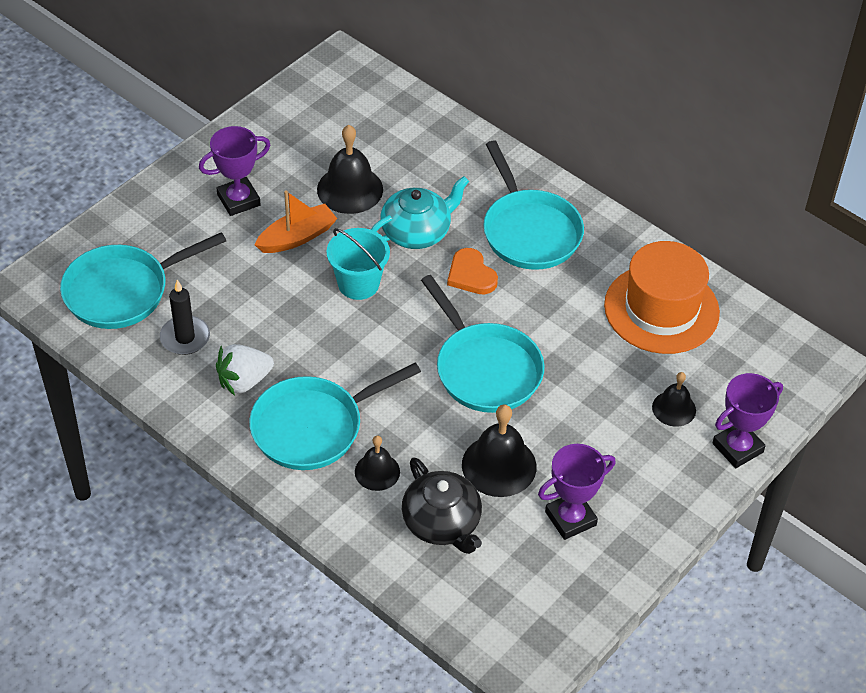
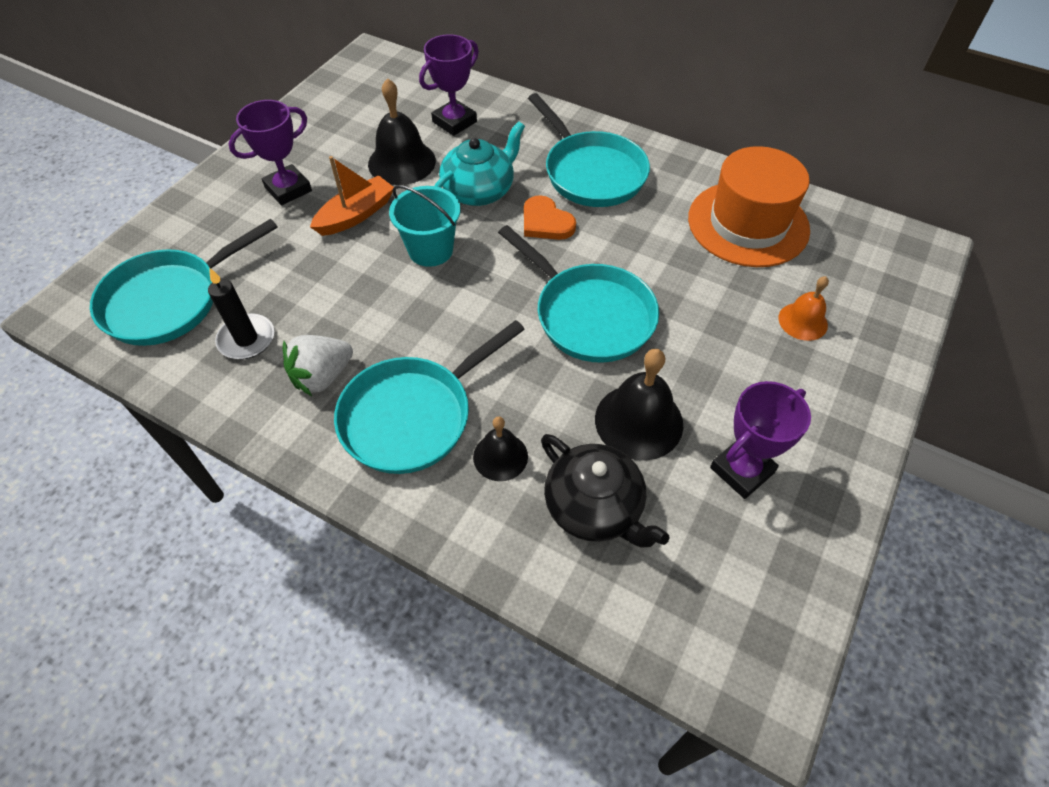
camera: 10 degrees left, 5 degrees up
black bell [652,372,696,427] -> orange bell [778,276,829,341]
purple trophy [712,373,783,468] -> purple trophy moved to [419,34,479,136]

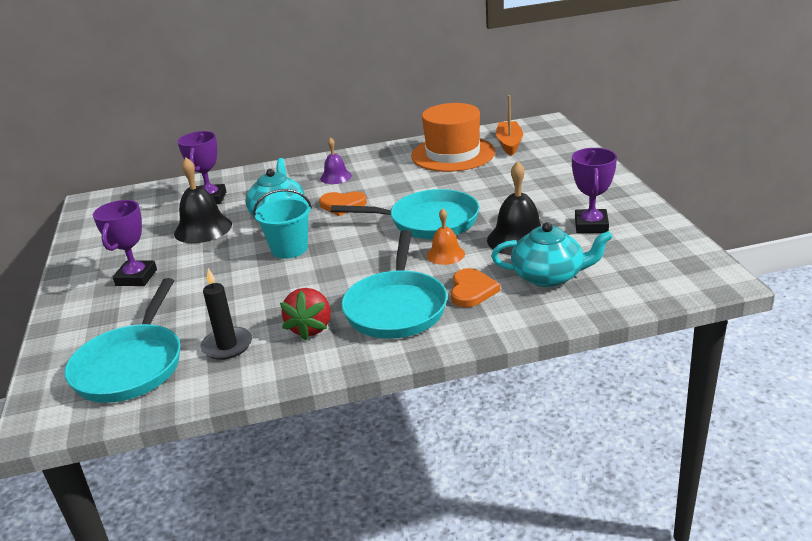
camera: 40 degrees left, 25 degrees down
white strawberry [283,335,353,396] -> red strawberry [280,288,331,341]
orange boat [310,156,394,236] -> orange boat moved to [496,95,523,156]
black bell [473,416,528,481] -> orange heart [451,268,500,308]
turquoise pan [528,93,650,207] -> purple bell [320,137,352,184]
black teapot [541,434,670,548] -> turquoise teapot [491,222,613,287]
orange bell [778,276,829,341] -> orange bell moved to [427,208,465,265]

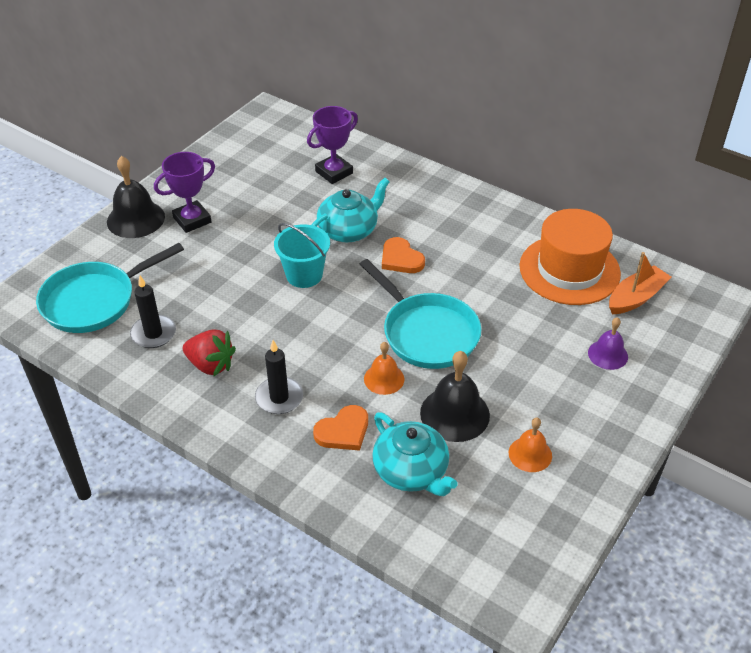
camera: 45 degrees right, 15 degrees up
black bell [174,157,232,243] -> black bell moved to [107,156,165,238]
red strawberry [280,288,331,341] -> red strawberry turned 120 degrees counterclockwise [183,329,236,377]
purple bell [320,137,352,184] -> purple bell moved to [588,317,628,370]
turquoise pan [341,230,447,339] -> black candle [255,340,303,414]
purple trophy [572,148,617,233] -> orange bell [509,418,552,472]

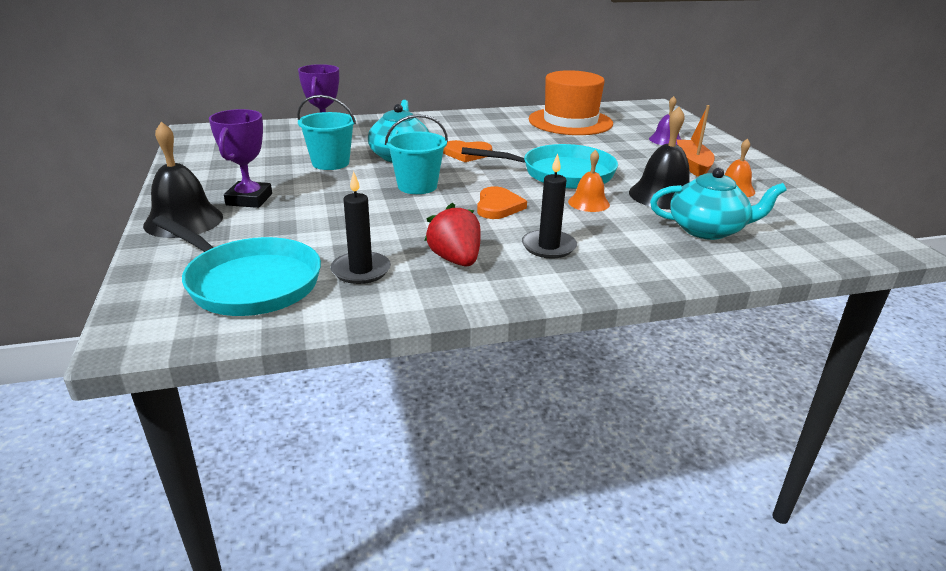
camera: 50 degrees left, 15 degrees down
turquoise pan [36,243,184,333] -> turquoise pan turned 60 degrees counterclockwise [152,215,321,316]
red strawberry [183,329,236,377] -> red strawberry turned 90 degrees counterclockwise [424,203,481,267]
orange heart [313,405,368,451] -> orange heart moved to [477,186,527,219]
orange boat [609,252,671,314] -> orange boat moved to [677,105,715,177]
none -> turquoise bucket [297,95,356,170]

